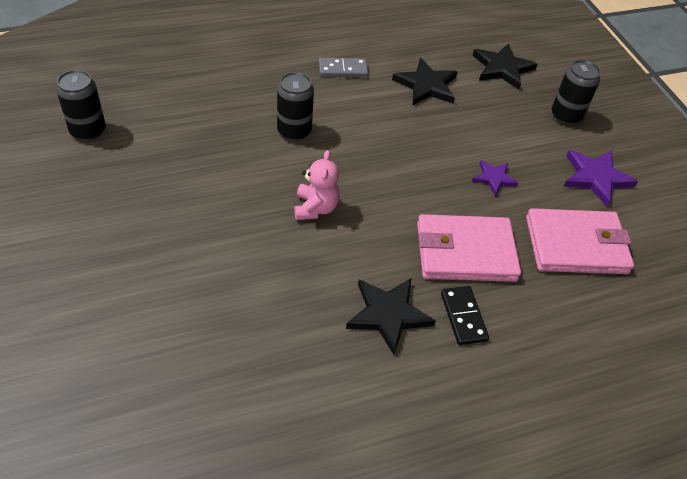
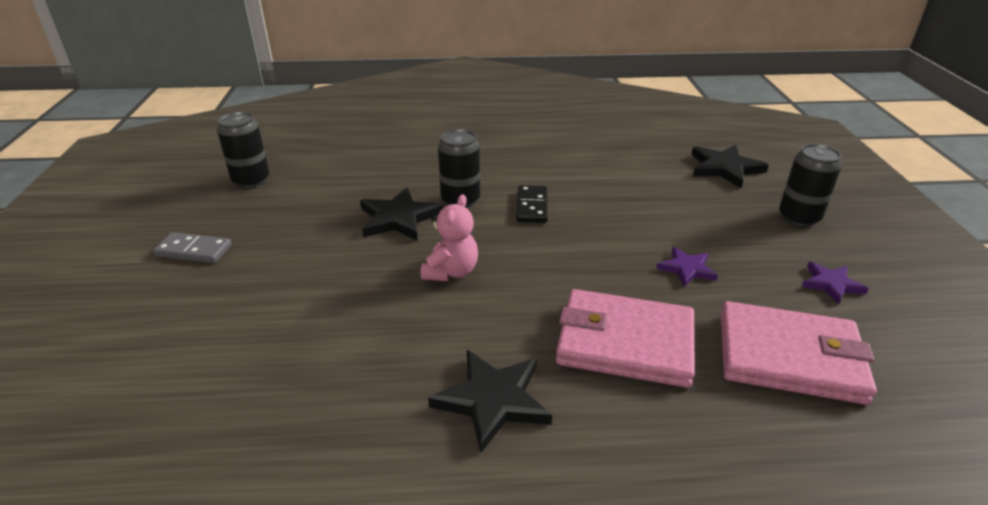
camera: 20 degrees right, 15 degrees down
grey domino [319,58,368,77] -> grey domino moved to [153,232,232,263]
black star [392,58,458,105] -> black star moved to [360,187,443,241]
black domino [441,286,489,345] -> black domino moved to [516,185,548,223]
purple star [564,150,638,207] -> purple star [802,262,869,304], size x0.61

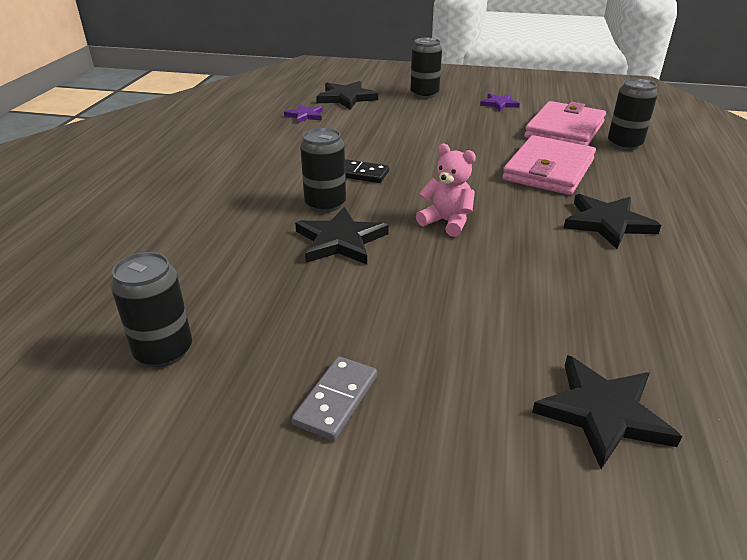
camera: 75 degrees left, 0 degrees up
purple star [656,247,718,287] -> purple star moved to [284,104,323,124]
none -> black star [532,355,682,469]
none -> black can [608,78,658,150]

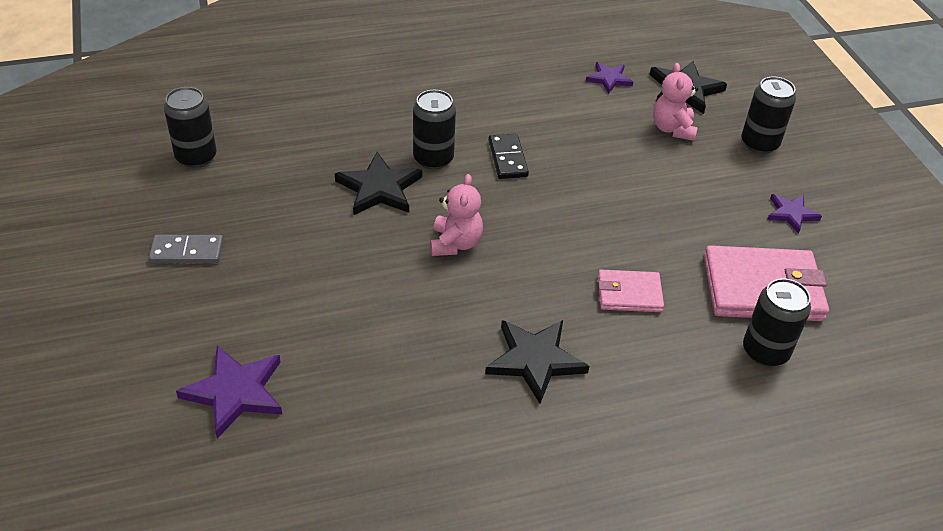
camera: 60 degrees right, 10 degrees up
pink wallet [502,135,596,195] -> pink wallet [598,270,664,312], size x0.56
black star [532,355,682,469] -> purple star [176,346,283,438]
none -> pink teddy bear [653,63,698,141]

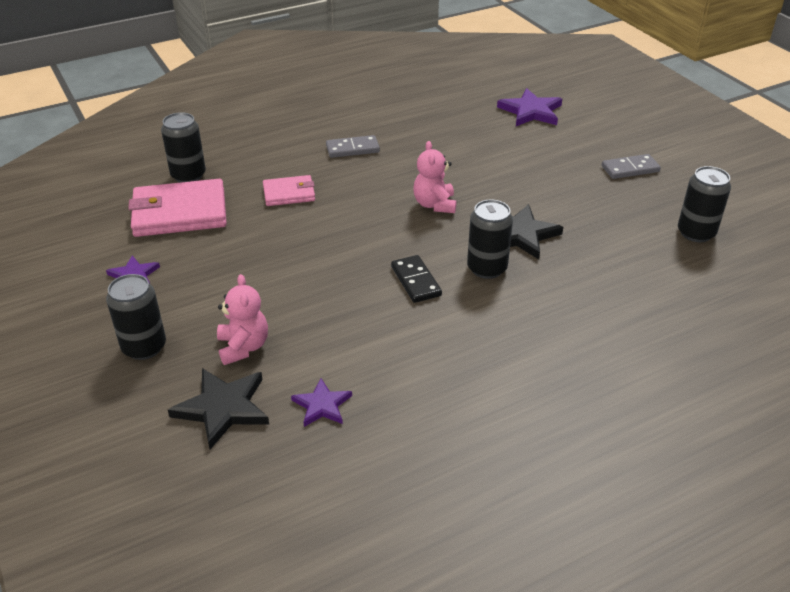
camera: 170 degrees right, 5 degrees down
black star [485,320,589,404] -> grey domino [326,135,380,158]

